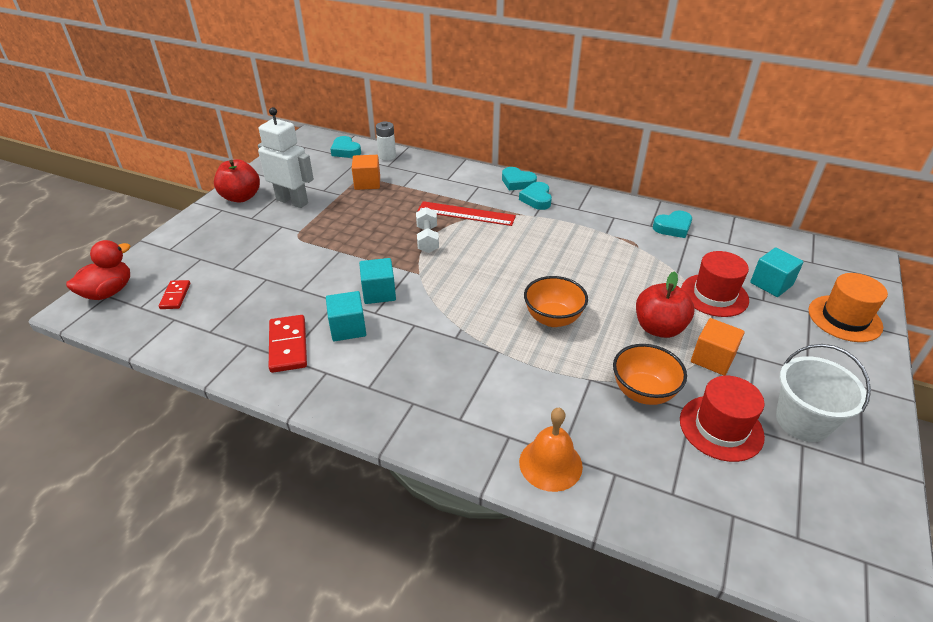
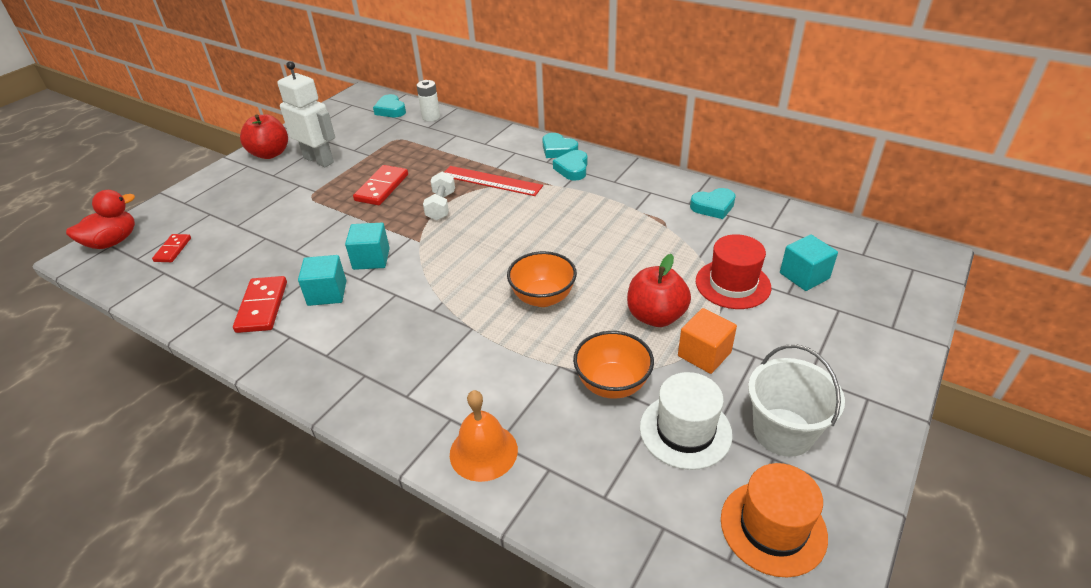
camera: 10 degrees right, 0 degrees up
orange cube [352,155,380,190] -> none
red hat [680,376,765,462] -> white hat [640,372,733,470]
orange hat [809,273,888,342] -> orange hat moved to [721,463,828,577]
none -> red domino [353,165,408,205]

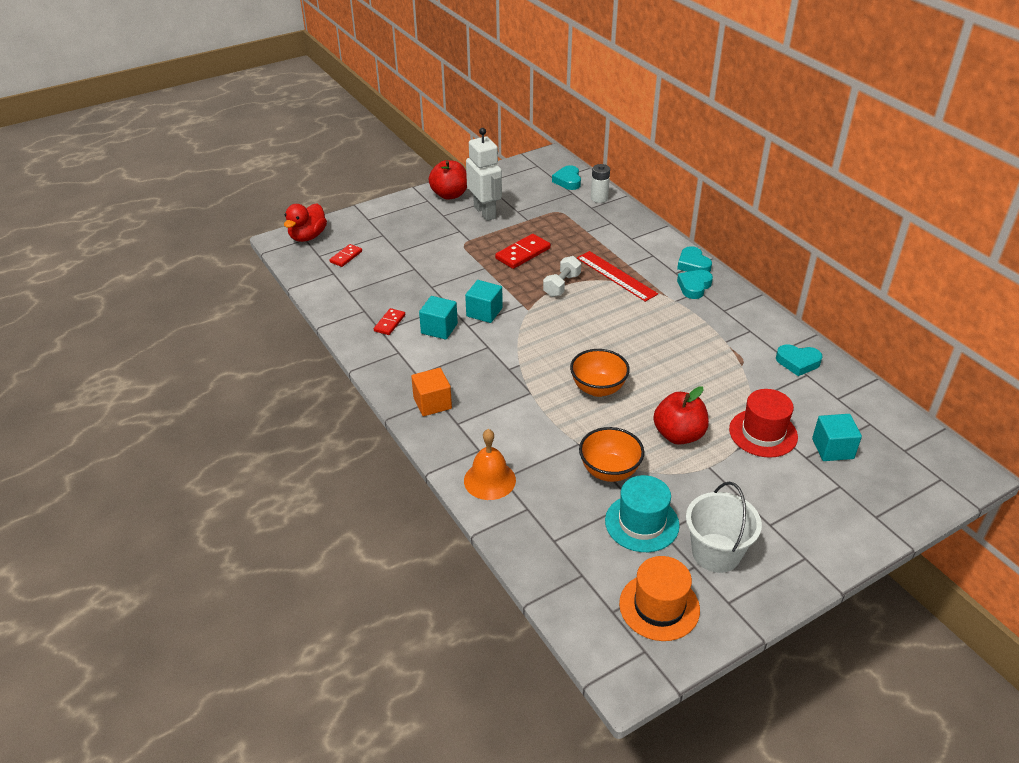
camera: 25 degrees right, 0 degrees up
red duck [66,190,135,249] -> red duck turned 135 degrees clockwise [284,203,327,242]
red domino [233,276,287,333] -> red domino [374,308,405,335], size x0.61
white hat [640,372,733,470] -> turquoise hat [605,475,680,552]
orange cube [678,308,737,374] -> orange cube moved to [411,368,452,416]

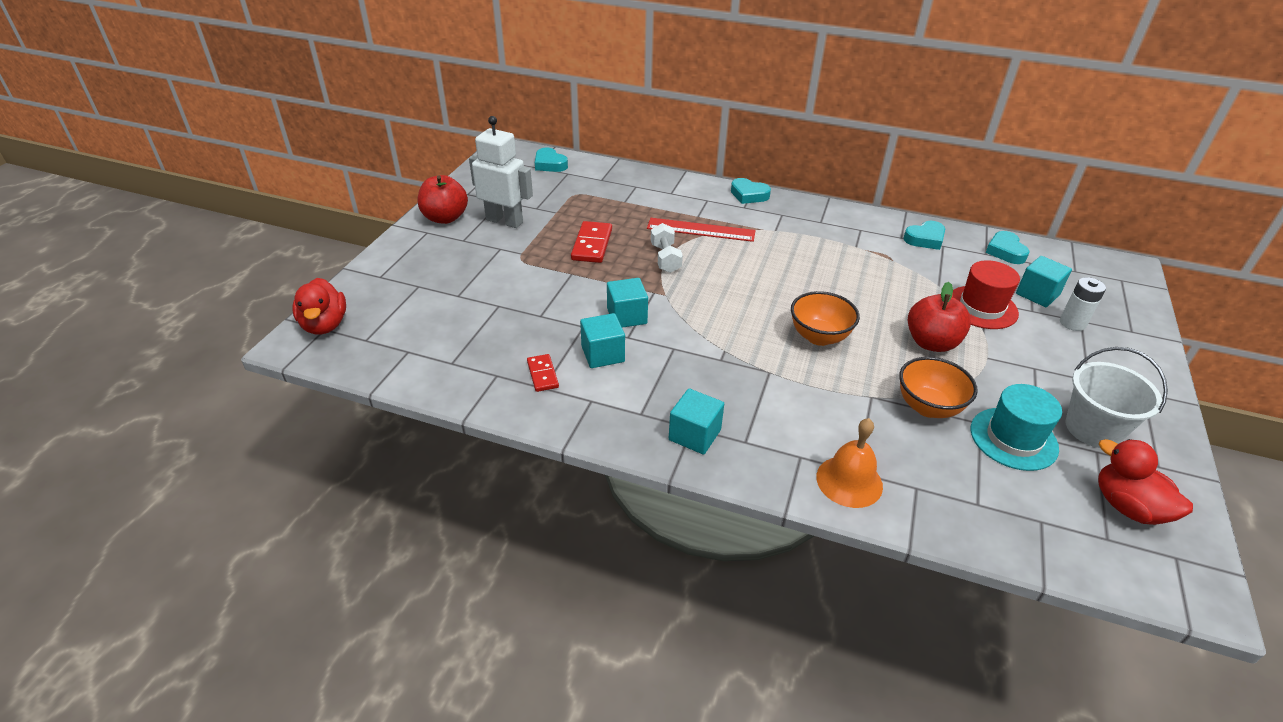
camera: 40 degrees left, 0 degrees up
red domino [329,244,362,267] -> none
orange cube [411,368,452,416] -> turquoise cube [669,388,724,455]
white battery [591,164,610,203] -> white battery moved to [1060,277,1106,331]
orange hat [619,556,700,641] -> red duck [1098,439,1193,525]
turquoise heart [677,270,713,299] -> turquoise heart moved to [985,231,1030,264]

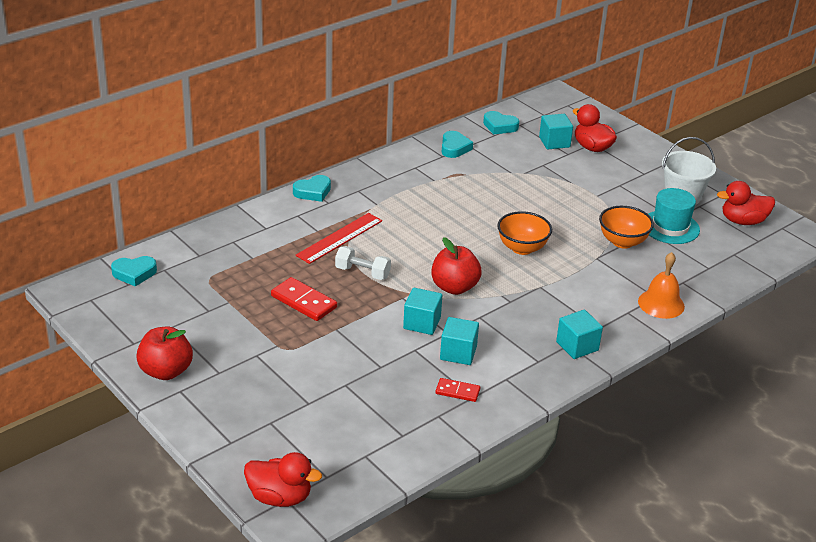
camera: 60 degrees left, 5 degrees down
white robot [469,116,533,228] -> none
red apple [908,282,971,352] -> red apple moved to [431,237,481,295]
red hat [952,260,1020,329] -> none
white battery [1060,277,1106,331] -> red duck [573,104,617,152]

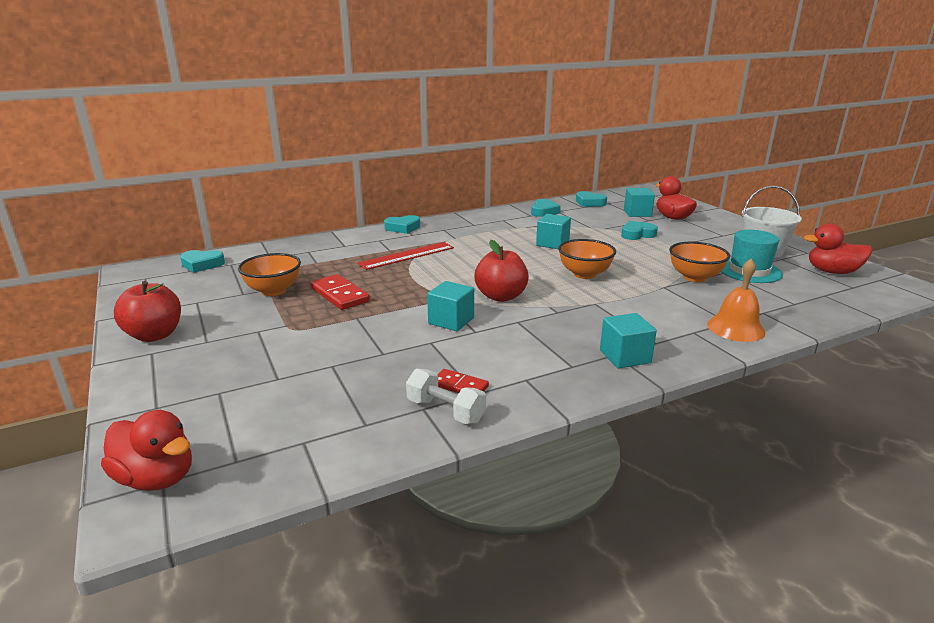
camera: 15 degrees right, 10 degrees down
white dumbbell [335,246,391,280] -> white dumbbell moved to [406,369,486,424]
turquoise cube [440,317,479,365] -> turquoise cube moved to [536,214,571,249]
none -> orange bowl [238,253,301,296]
none -> turquoise heart [621,221,658,240]

